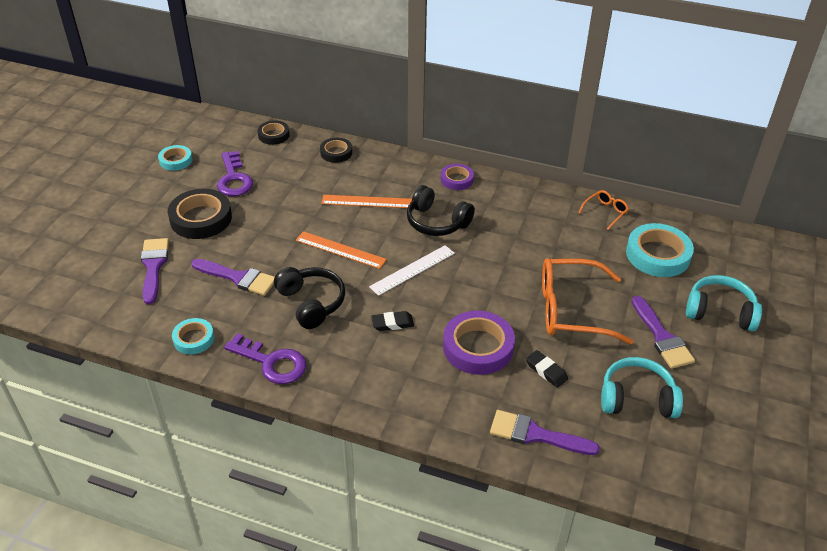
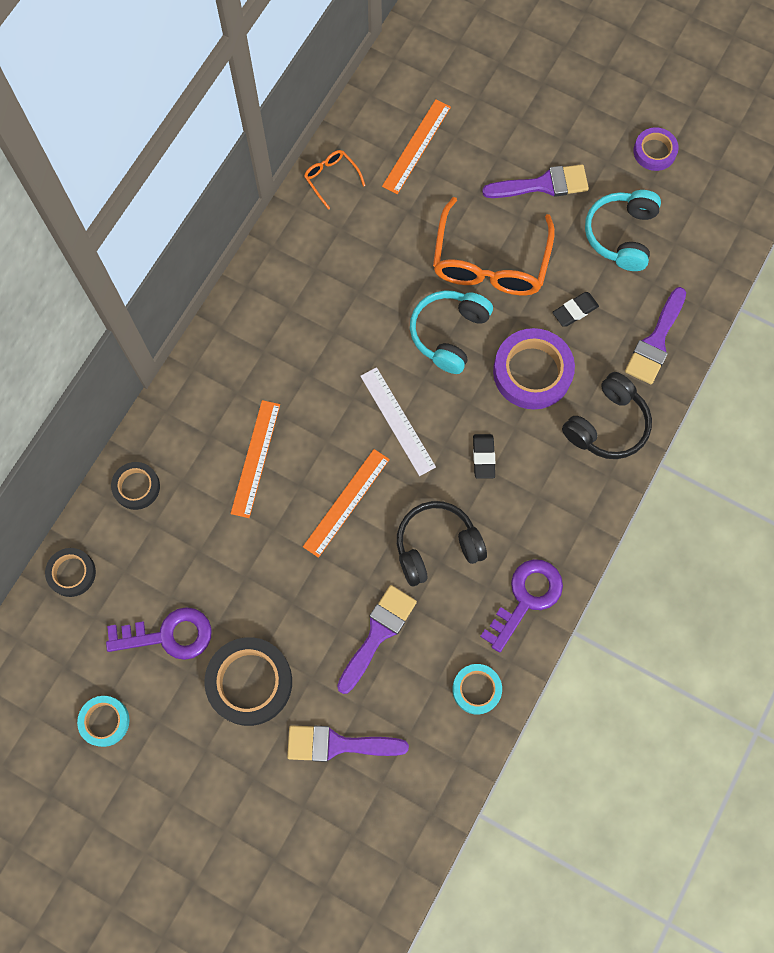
camera: 80 degrees left, 30 degrees up
black headphones [407,185,475,236] -> black headphones moved to [562,372,652,459]
purple tape [441,164,474,190] -> purple tape moved to [633,128,679,171]
turquoise tape [626,223,694,277] -> orange ruler [382,99,451,194]
turquoise headphones [686,275,762,332] -> turquoise headphones moved to [410,290,493,374]

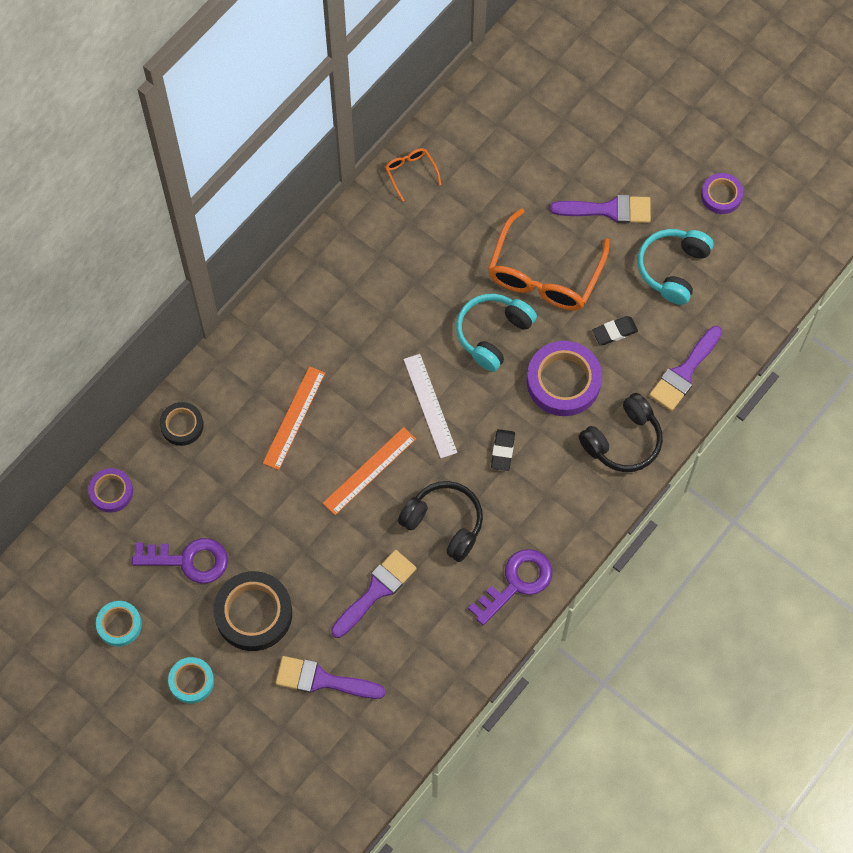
camera: 10 degrees right, 5 degrees down
black tape [45,548,96,597] -> purple tape [88,468,133,513]
orange ruler [382,99,451,194] -> none
black headphones [397,501,487,586] -> black headphones turned 45 degrees clockwise [398,481,483,562]
turquoise tape [453,664,502,714] -> turquoise tape moved to [168,657,214,704]

